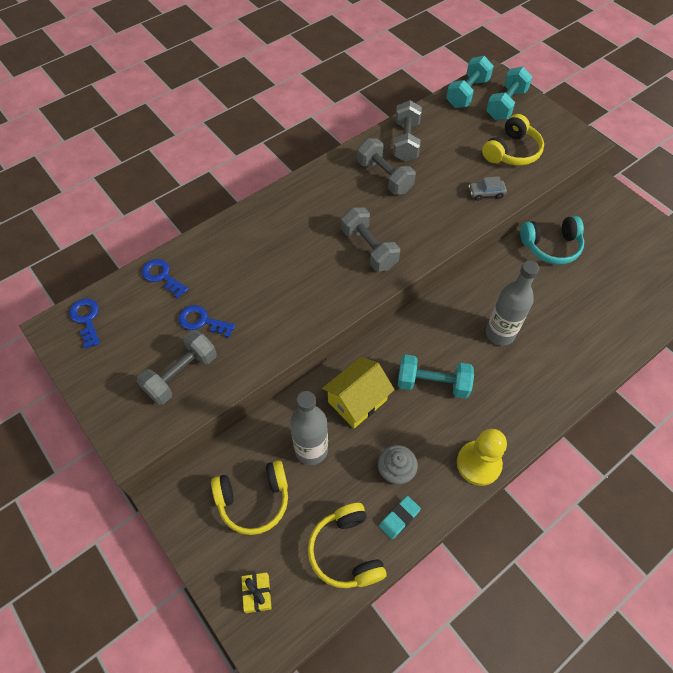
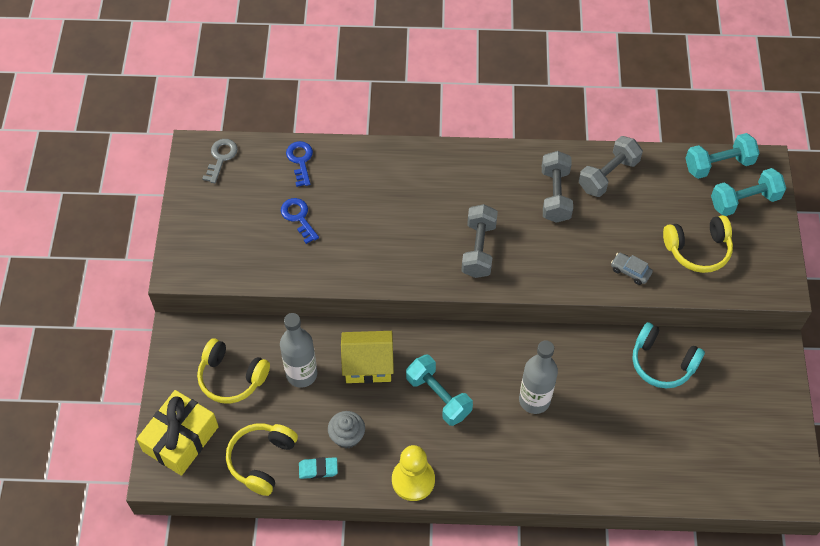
camera: 40 degrees right, 0 degrees up
blue key [69,299,100,349] -> grey key [202,139,238,183]
grey dumbbell [137,330,217,405] -> none
yellow gift [241,572,272,613] -> yellow gift [137,390,219,476], size x2.21

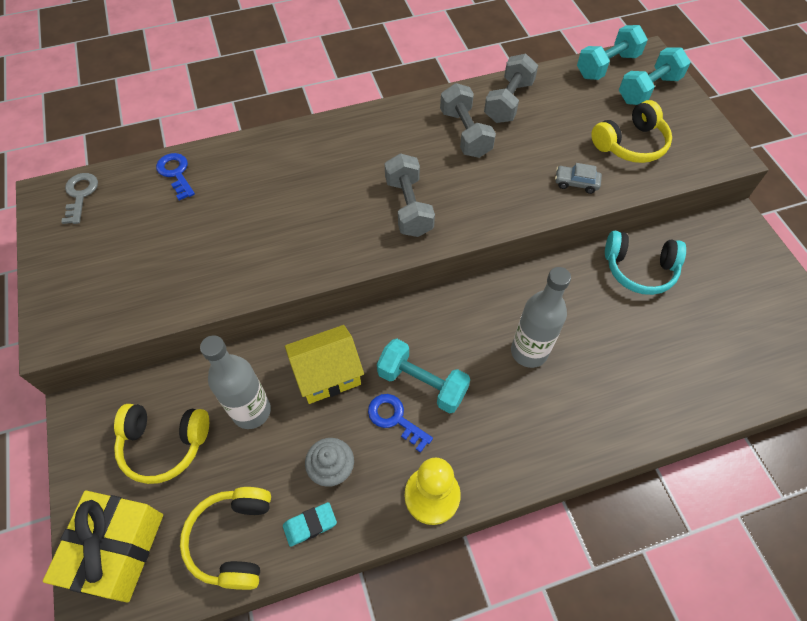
camera: 20 degrees left, 0 degrees up
blue key [281,198,319,244] -> blue key moved to [368,394,433,453]

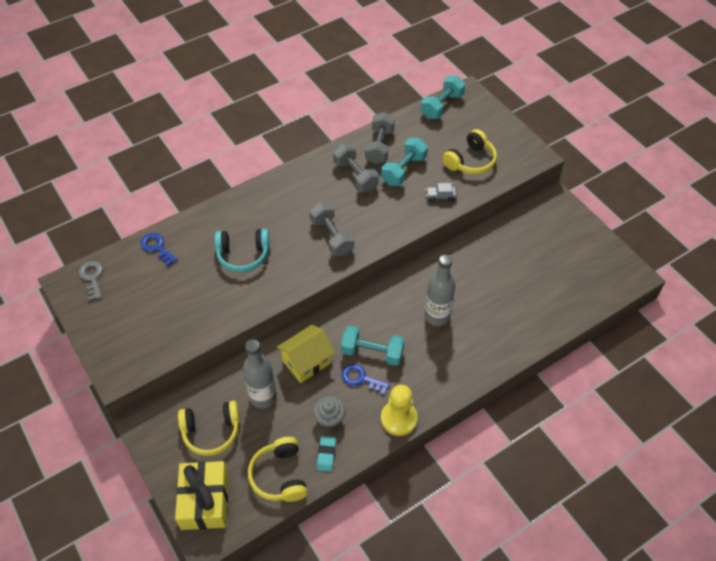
camera: 15 degrees left, 5 degrees down
turquoise eraser [283,502,337,547] -> turquoise eraser turned 45 degrees counterclockwise [317,436,336,472]
turquoise headphones [605,231,686,295] -> turquoise headphones moved to [214,229,270,272]
turquoise dumbbell [619,48,691,105] -> turquoise dumbbell moved to [381,138,428,186]

